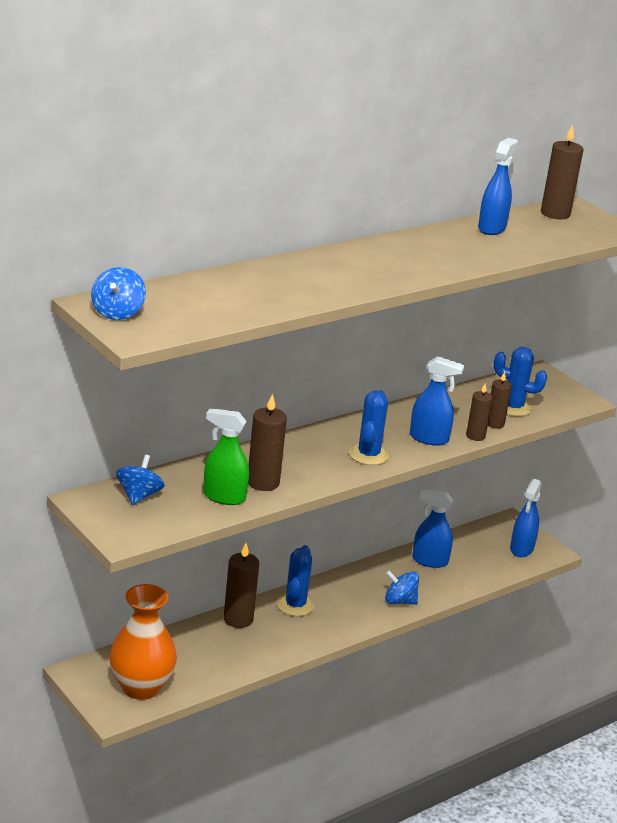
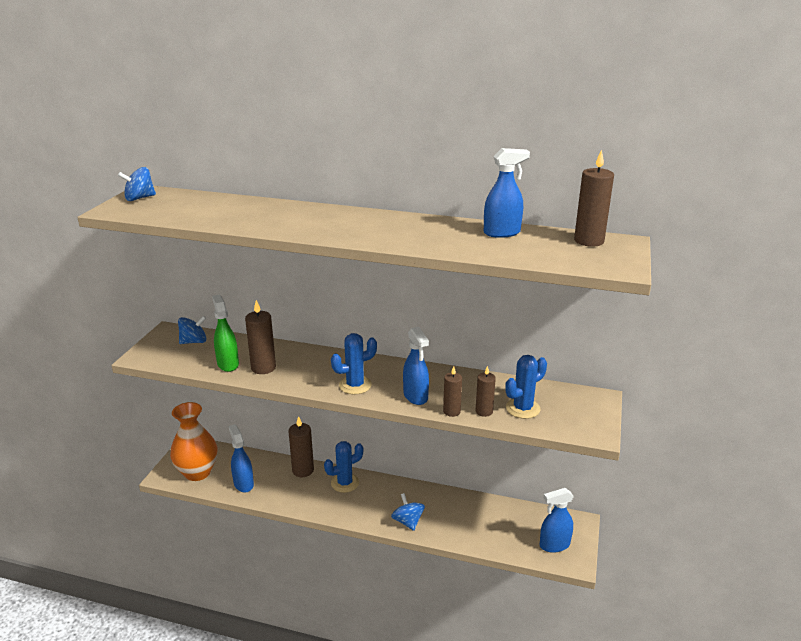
camera: 55 degrees right, 0 degrees up
blue spray bottle [412,490,453,568] -> blue spray bottle moved to [229,424,254,492]
blue cactus [493,347,547,417] -> blue cactus turned 75 degrees clockwise [505,355,547,419]

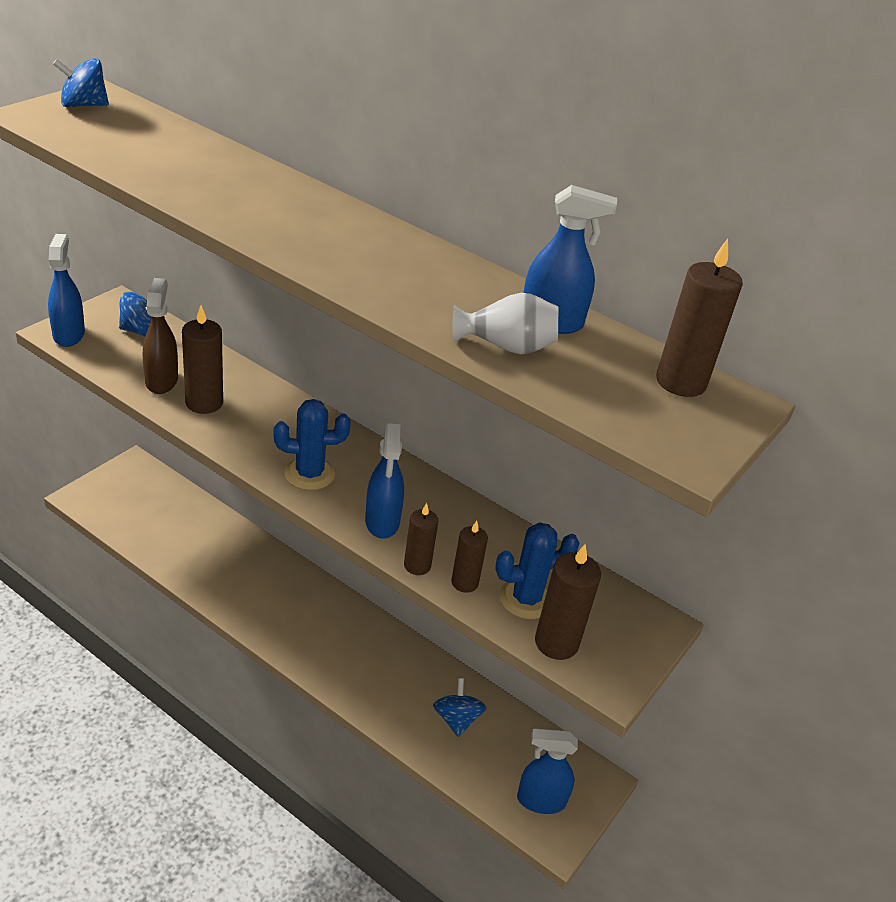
camera: 15 degrees right, 10 degrees up
orange vase [170,402,217,481] -> none
green spray bottle [212,294,239,372] -> brown spray bottle [143,278,178,394]
blue spray bottle [229,424,254,492] -> blue spray bottle moved to [48,234,85,347]
brown candle [288,416,314,477] -> brown candle moved to [535,544,601,660]
blue cactus [324,441,363,493] -> none
blue spinning top [391,493,425,531] -> blue spinning top moved to [433,678,486,737]
none -> white vase [453,293,558,354]

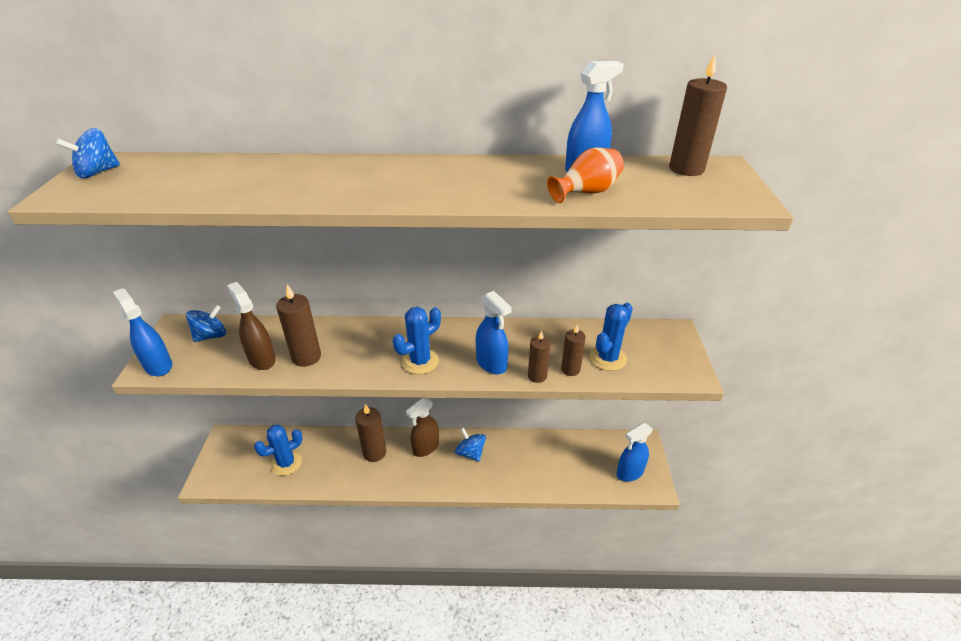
camera: 30 degrees left, 0 degrees up
blue spinning top [433,678,486,737] -> blue spinning top moved to [455,428,486,462]
white vase [453,293,558,354] -> orange vase [547,147,624,203]
brown candle [535,544,601,660] -> brown candle moved to [355,404,386,462]
none -> blue cactus [254,425,303,476]
none -> brown spray bottle [406,398,439,457]

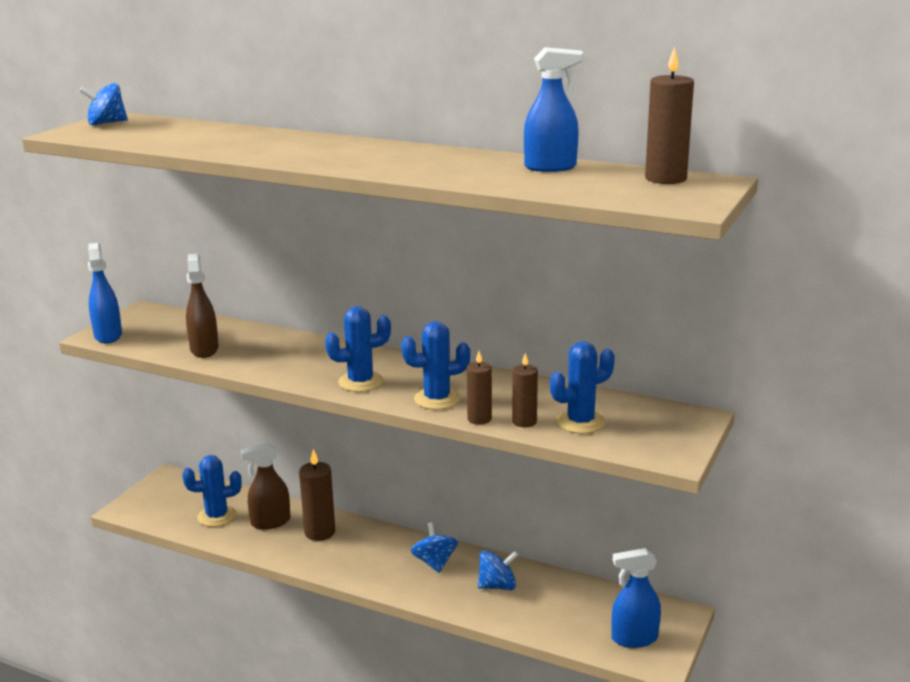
camera: 25 degrees right, 15 degrees down
blue spinning top [186,305,226,342] -> blue spinning top moved to [478,550,518,590]
brown candle [276,284,321,367] -> none
brown spray bottle [406,398,439,457] -> brown spray bottle moved to [240,442,290,529]
blue spray bottle [476,291,512,374] -> blue cactus [401,321,470,410]
orange vase [547,147,624,203] -> none

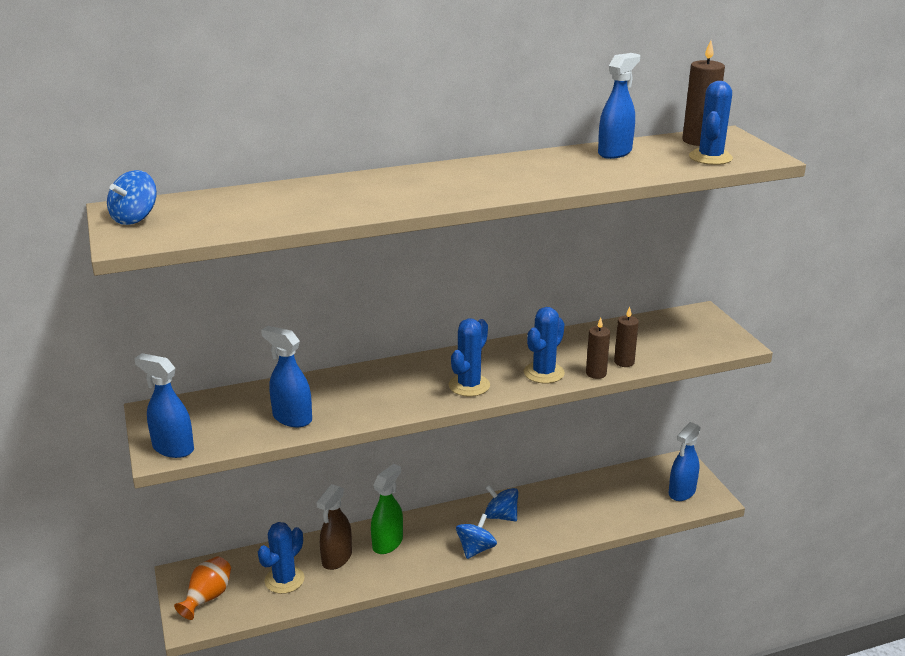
camera: 45 degrees left, 5 degrees up
brown spray bottle [186,254,219,358] -> blue spray bottle [261,326,312,427]
brown candle [299,449,335,541] -> green spray bottle [371,464,403,554]
blue spinning top [478,550,518,590] -> blue spinning top moved to [456,514,497,559]
blue cactus [550,341,615,434] -> blue cactus moved to [689,81,733,165]
none -> orange vase [174,556,231,620]

